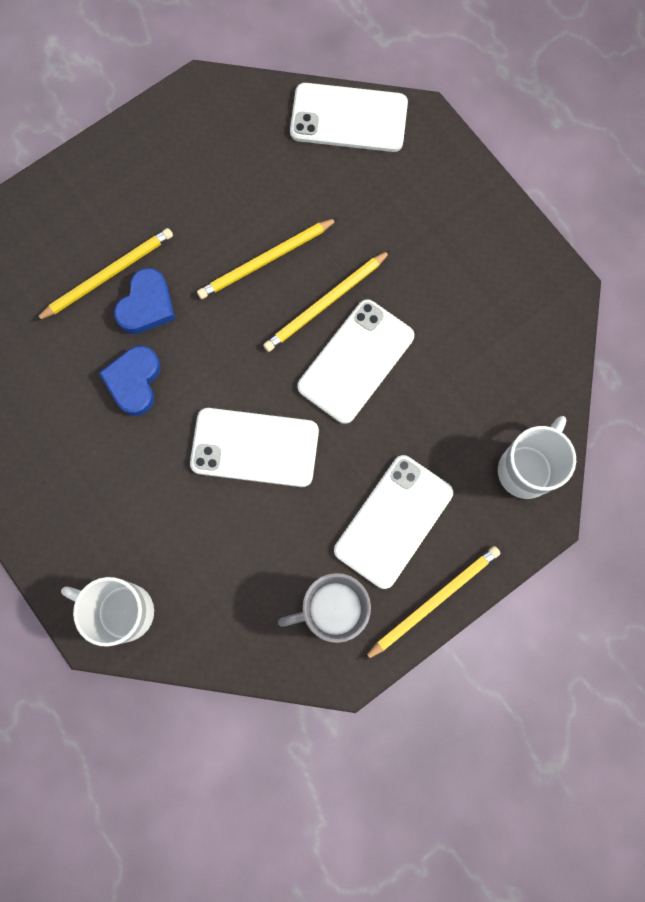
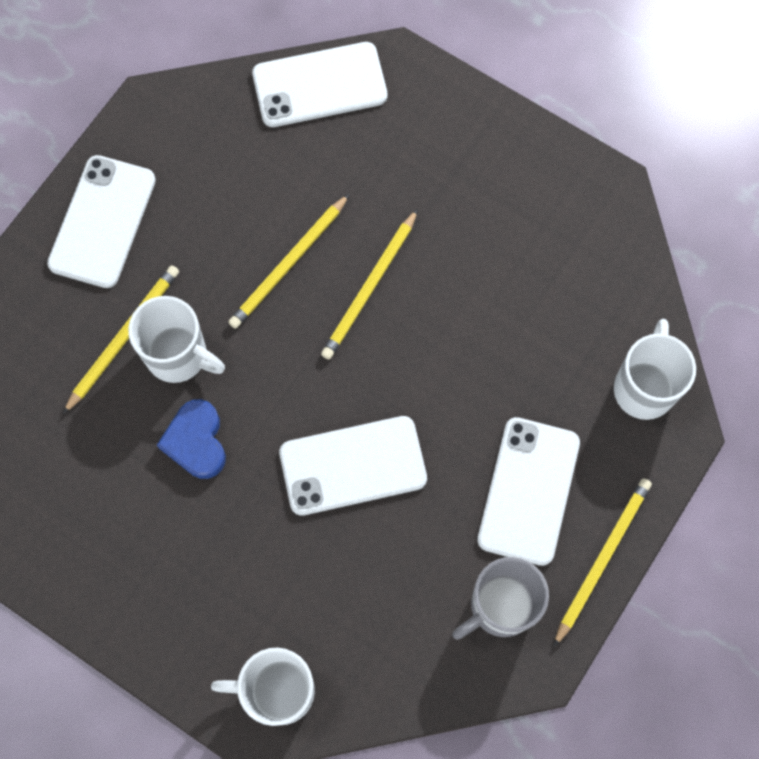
camera: 20 degrees left, 5 degrees down
blue heart [114,268,175,334] -> white mug [128,296,225,383]
white phone [297,299,414,424] -> white phone moved to [47,155,156,288]

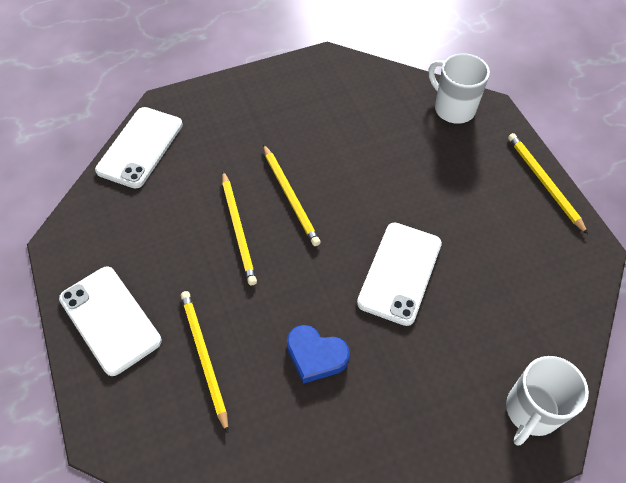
camera: 55 degrees left, 15 degrees down
white mug [128,296,225,383] -> none
grey mug [453,557,549,640] -> none
white phone [477,417,580,566] -> none

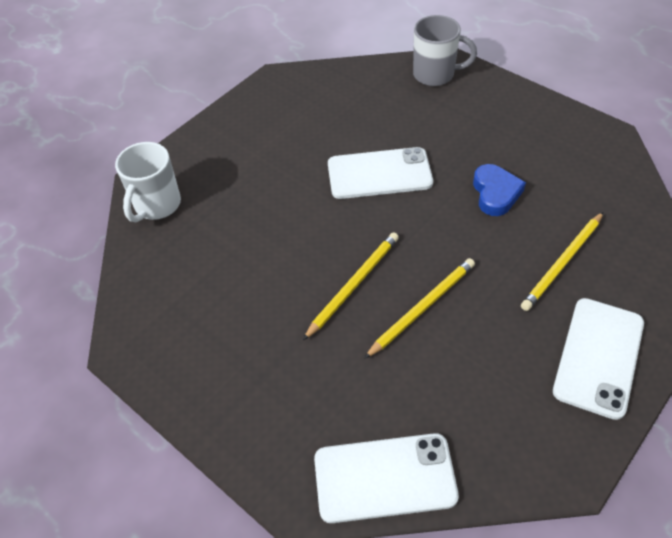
camera: 115 degrees left, 5 degrees down
white mug [506,356,589,445] -> grey mug [413,15,477,86]
yellow pencil [508,133,588,234] -> none

